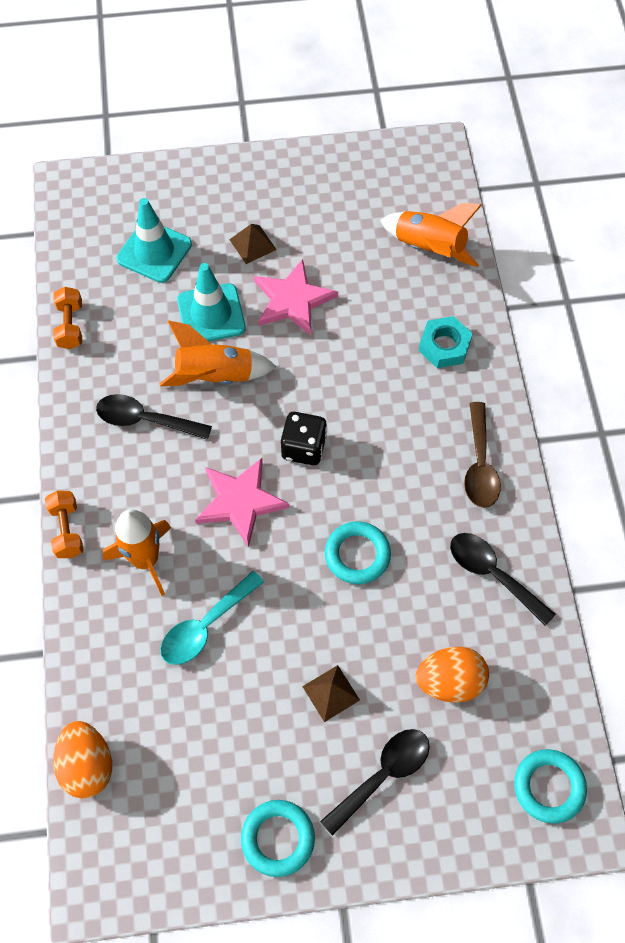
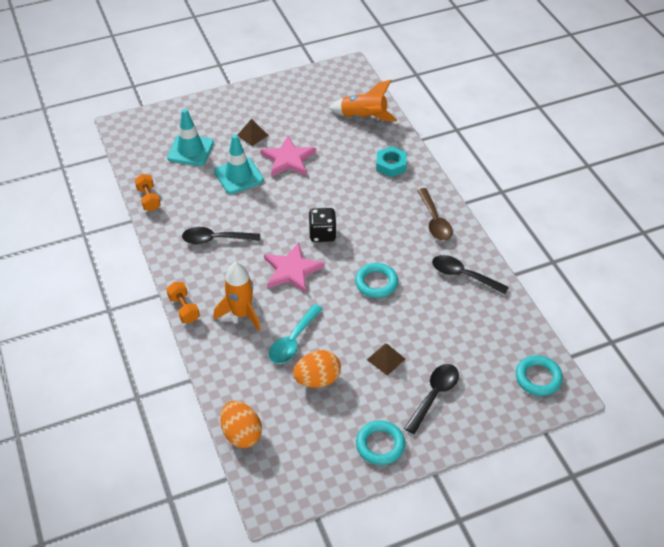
camera: 15 degrees left, 15 degrees down
orange rocket [160,320,276,386] -> none
orange egg [416,647,489,703] -> orange egg moved to [293,350,341,388]

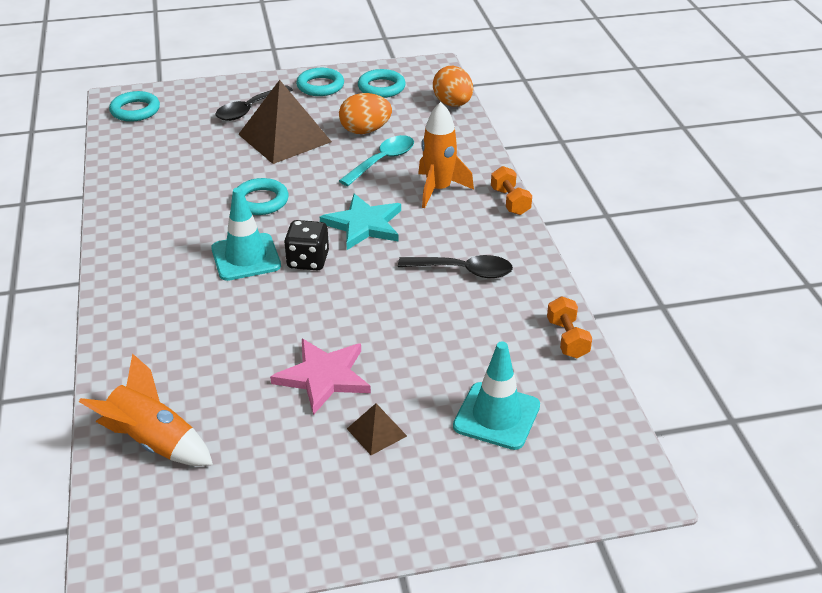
camera: 170 degrees left, 10 degrees down
turquoise traffic cone [214,134,264,194] -> turquoise traffic cone moved to [211,188,281,281]
pink star [264,243,325,293] -> turquoise star [320,194,401,250]
brown pyramid [367,344,405,376] -> brown pyramid [238,80,332,164], size x2.19
turquoise nut [376,146,407,177] -> none
brown spoon [417,188,453,241] -> none
black spoon [432,255,509,294] -> none
none -> turquoise ring [358,69,406,98]

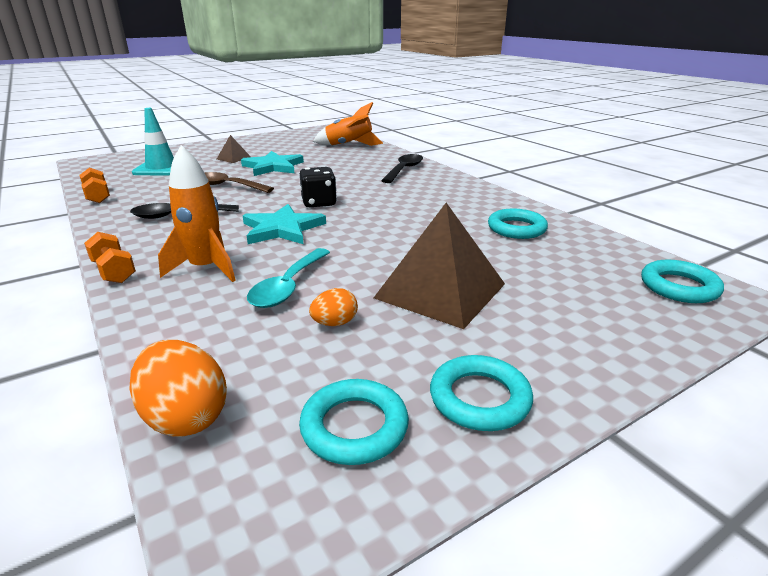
camera: 160 degrees right, 10 degrees down
turquoise traffic cone [211,188,281,281] -> none
black spoon [215,86,293,121] -> black spoon moved to [381,154,423,183]
turquoise ring [237,178,289,215] -> turquoise ring moved to [488,209,548,239]
pink star [270,339,371,415] -> turquoise star [241,151,304,176]
orange egg [339,93,392,134] -> orange egg [309,288,358,326], size x0.58
none -> brown spoon [204,172,274,193]

